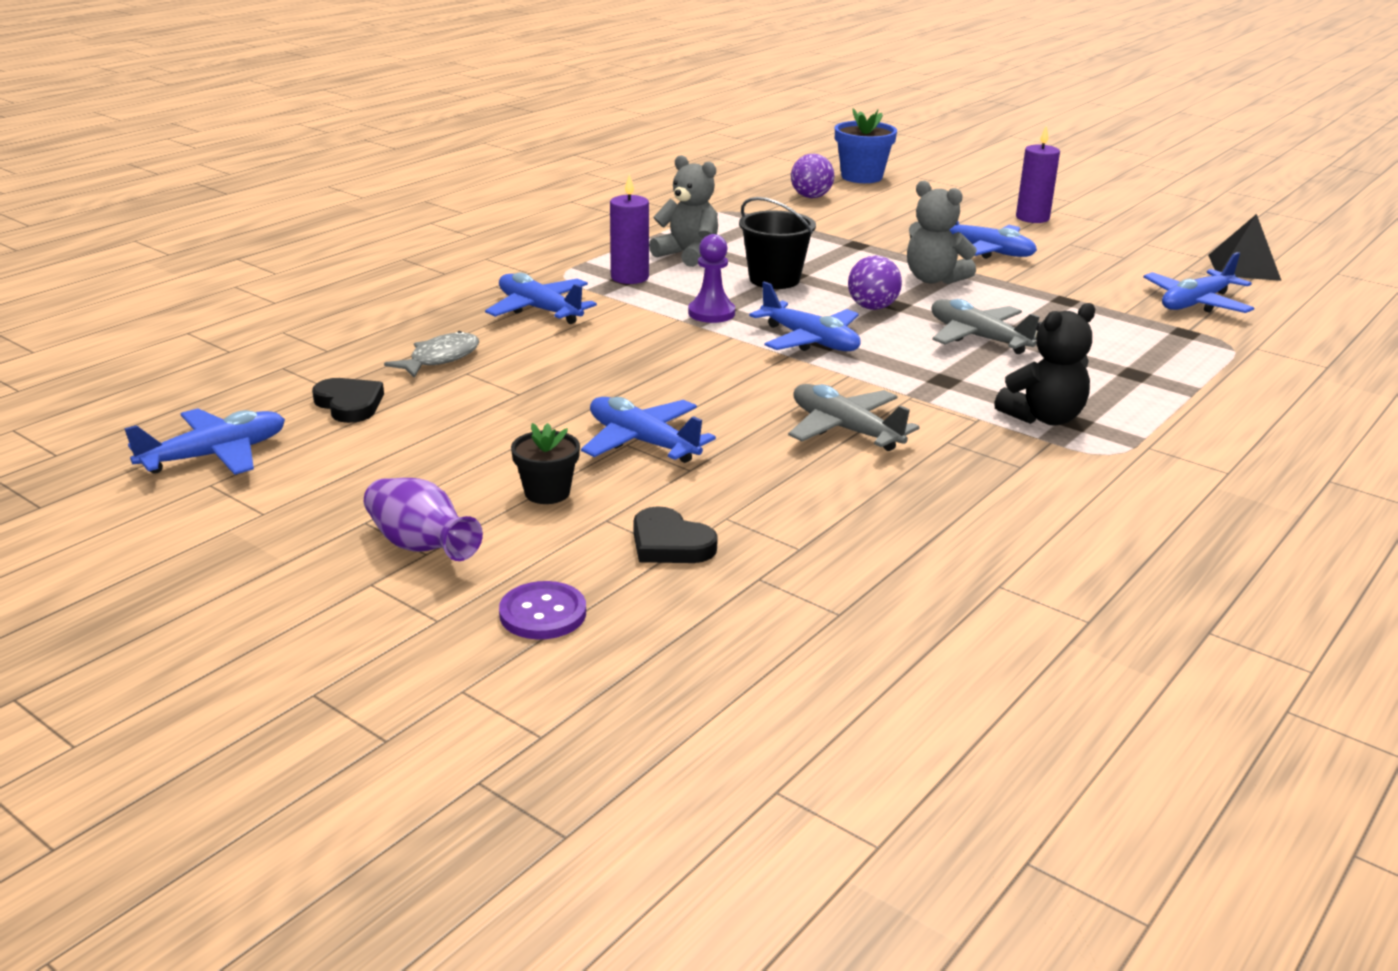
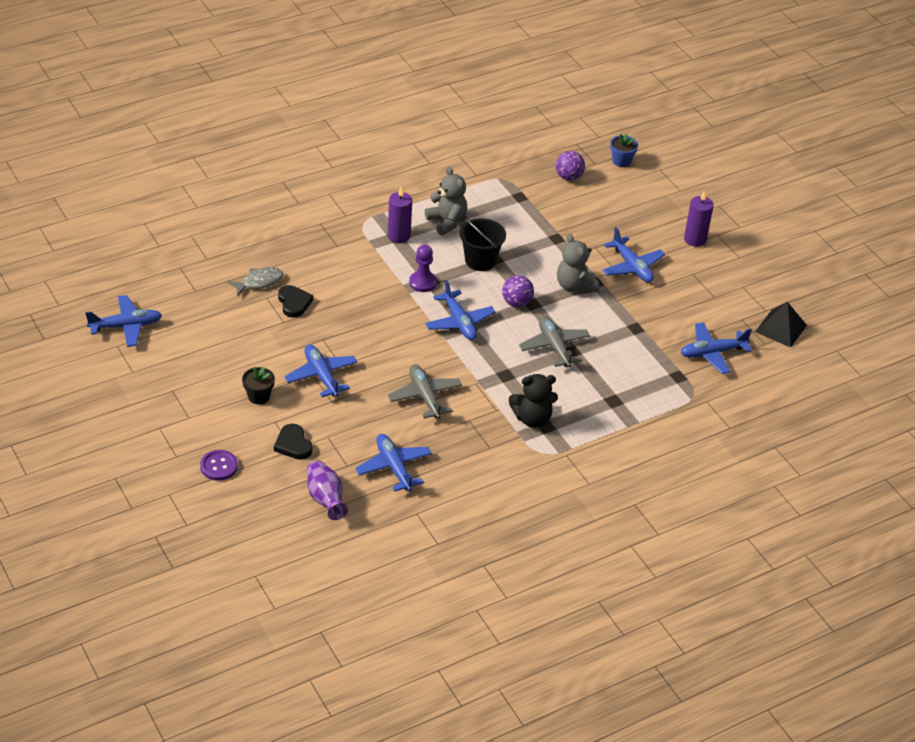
camera: 20 degrees right, 15 degrees up
black heart [312,378,384,423] -> black heart moved to [278,285,313,318]
purple vase [364,478,483,561] -> purple vase moved to [307,461,348,520]
blue plane [485,273,597,324] -> blue plane moved to [355,434,432,492]
blue flower pot [835,108,897,183] -> blue flower pot [610,134,638,167], size x0.64

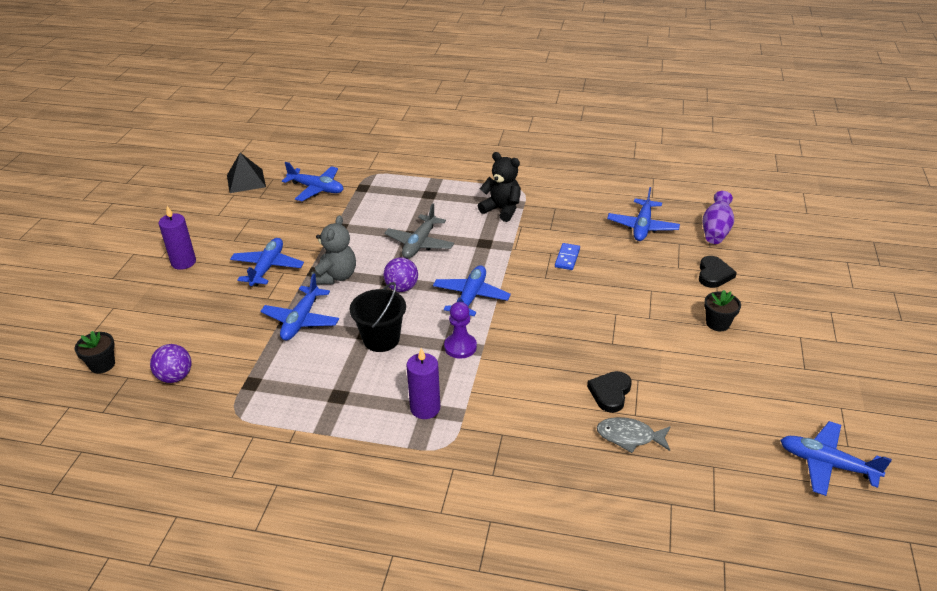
camera: 135 degrees left, 5 degrees down
purple button [200,450,238,481] -> none
blue plane [284,345,358,397] -> blue plane moved to [260,273,339,340]
grey plane [388,364,462,419] -> blue domino [555,243,580,270]
grey teddy bear [425,167,468,236] -> none
blue flower pot [610,134,638,167] -> black flower pot [75,331,115,374]

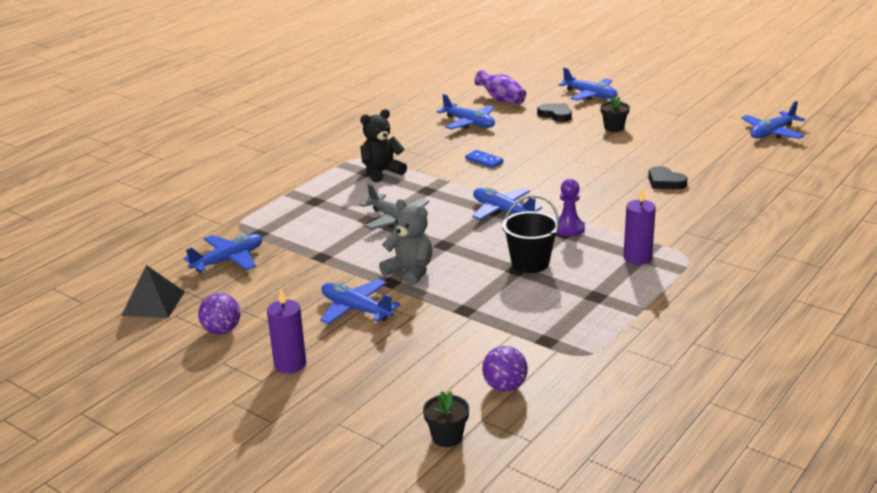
camera: 65 degrees left, 10 degrees down
blue plane [260,273,339,340] -> blue plane moved to [558,68,618,101]
purple ball [384,257,418,292] -> purple ball moved to [198,293,240,335]
grey fish [597,417,671,453] -> none

